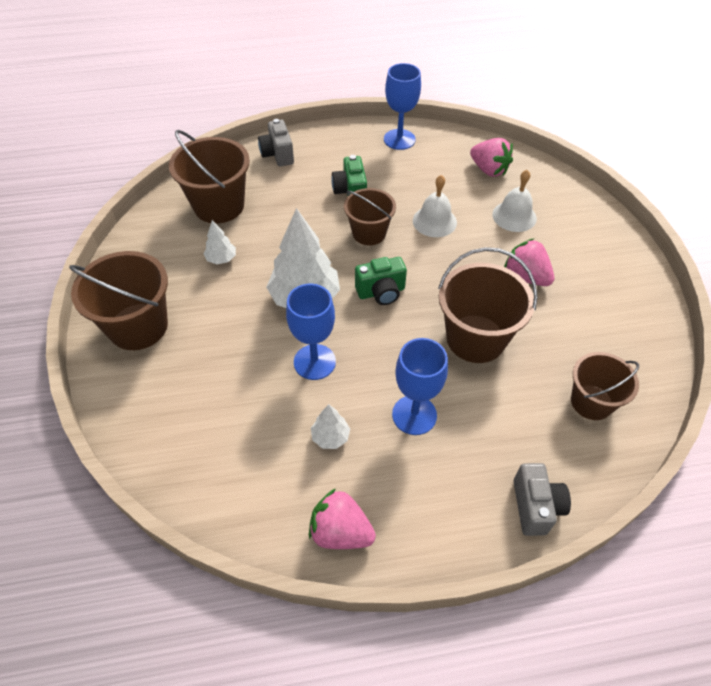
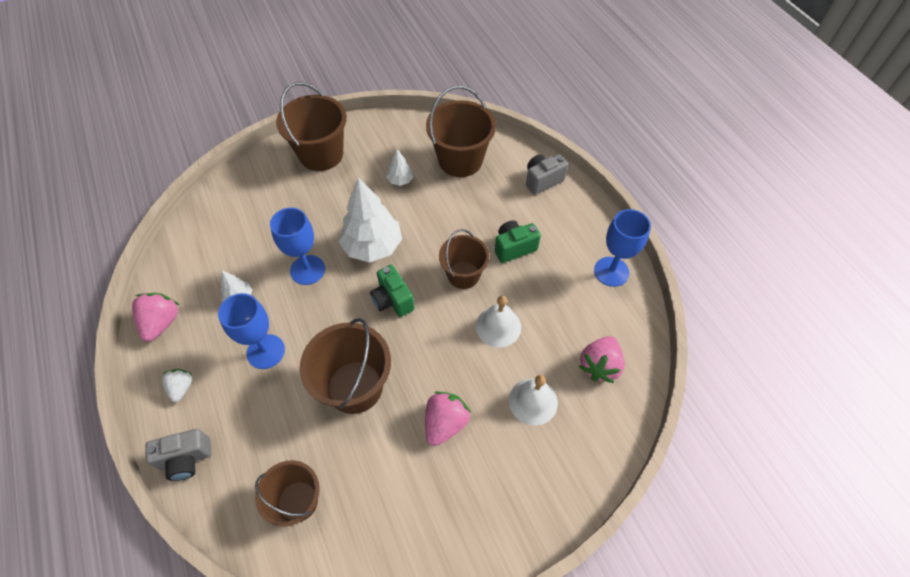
camera: 75 degrees right, 5 degrees up
none -> white strawberry [162,369,192,402]

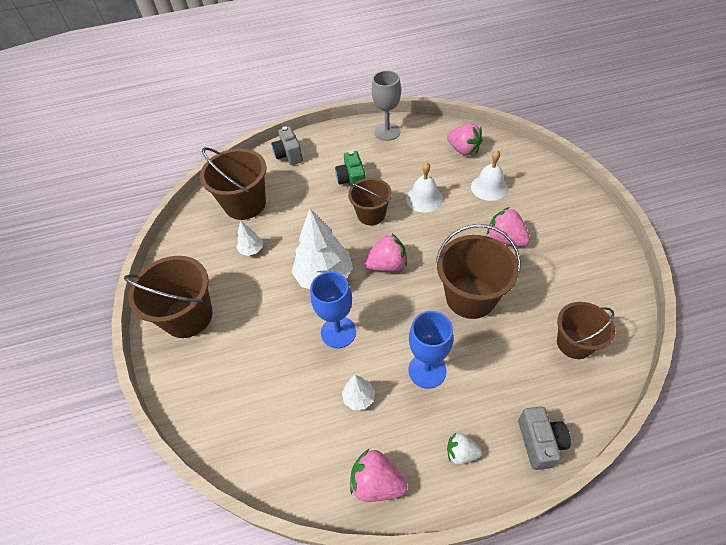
camera: 75 degrees left, 5 degrees down
green camera [370,265,414,317] -> pink strawberry [364,234,407,271]
blue goblet [594,209,651,287] -> grey goblet [372,70,401,141]

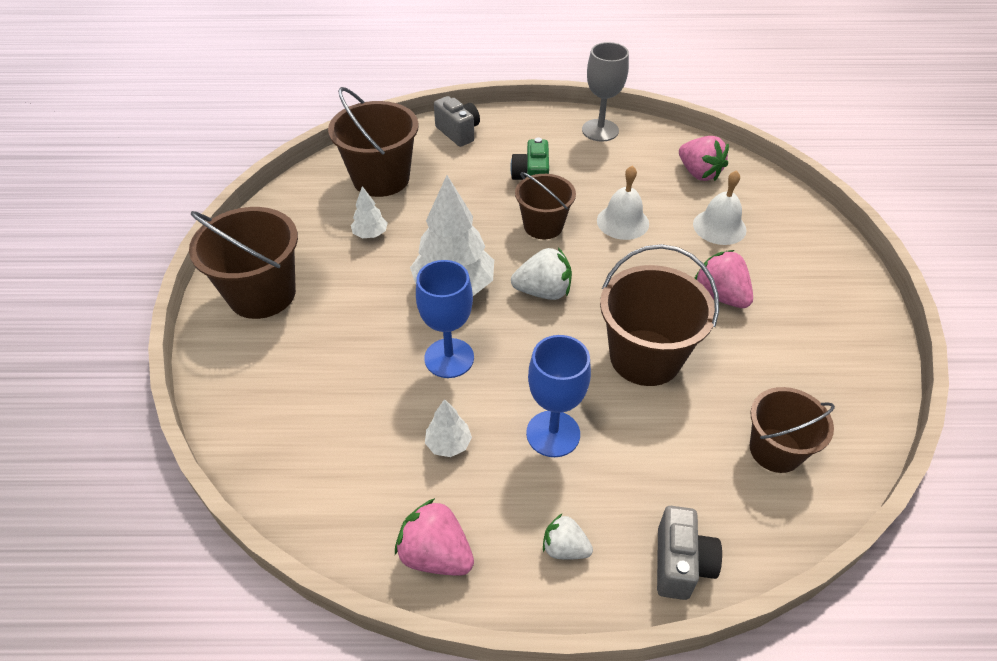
camera: 10 degrees right, 5 degrees down
grey camera [271,126,303,165] -> grey camera turned 150 degrees clockwise [434,96,480,147]
pink strawberry [364,234,407,271] -> white strawberry [511,248,572,300]

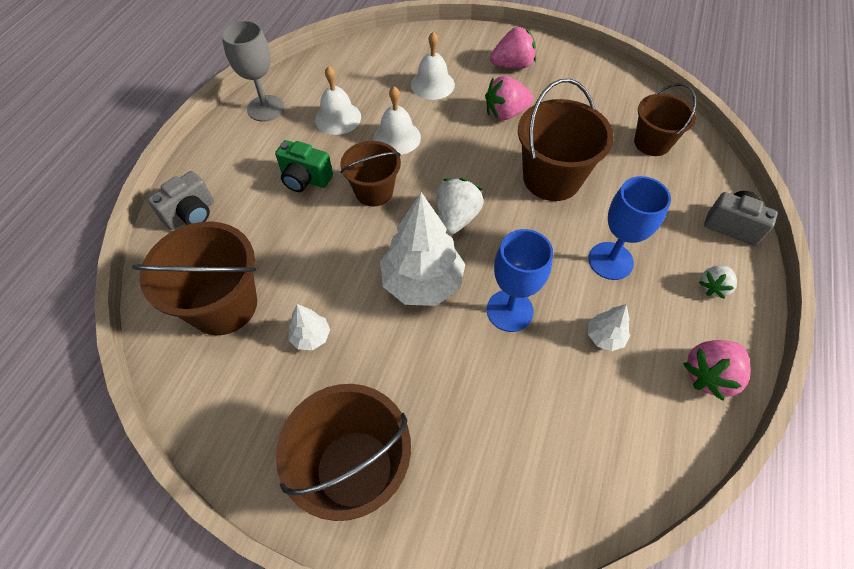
camera: 70 degrees left, 10 degrees up
grey camera [434,96,480,147] -> grey camera turned 150 degrees clockwise [148,171,214,230]
pink strawberry [679,136,729,181] -> pink strawberry moved to [490,27,536,69]
none -> white bell [315,66,361,135]

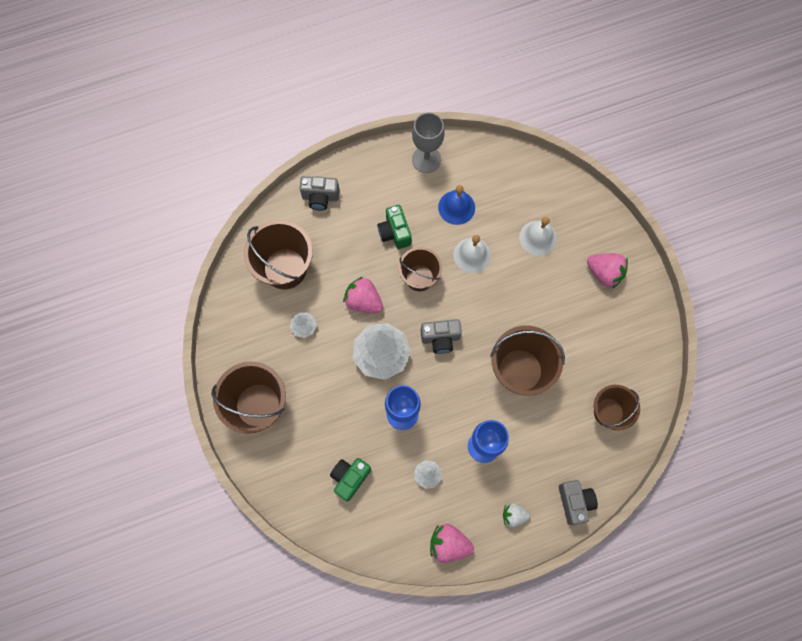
camera: 50 degrees right, 15 degrees up
white bell [315,66,361,135] -> blue bell [438,185,475,225]
white strawberry [436,178,484,235] -> grey camera [421,319,462,354]
pink strawberry [485,76,534,121] -> pink strawberry moved to [343,277,383,313]
none -> green camera [330,458,371,502]

